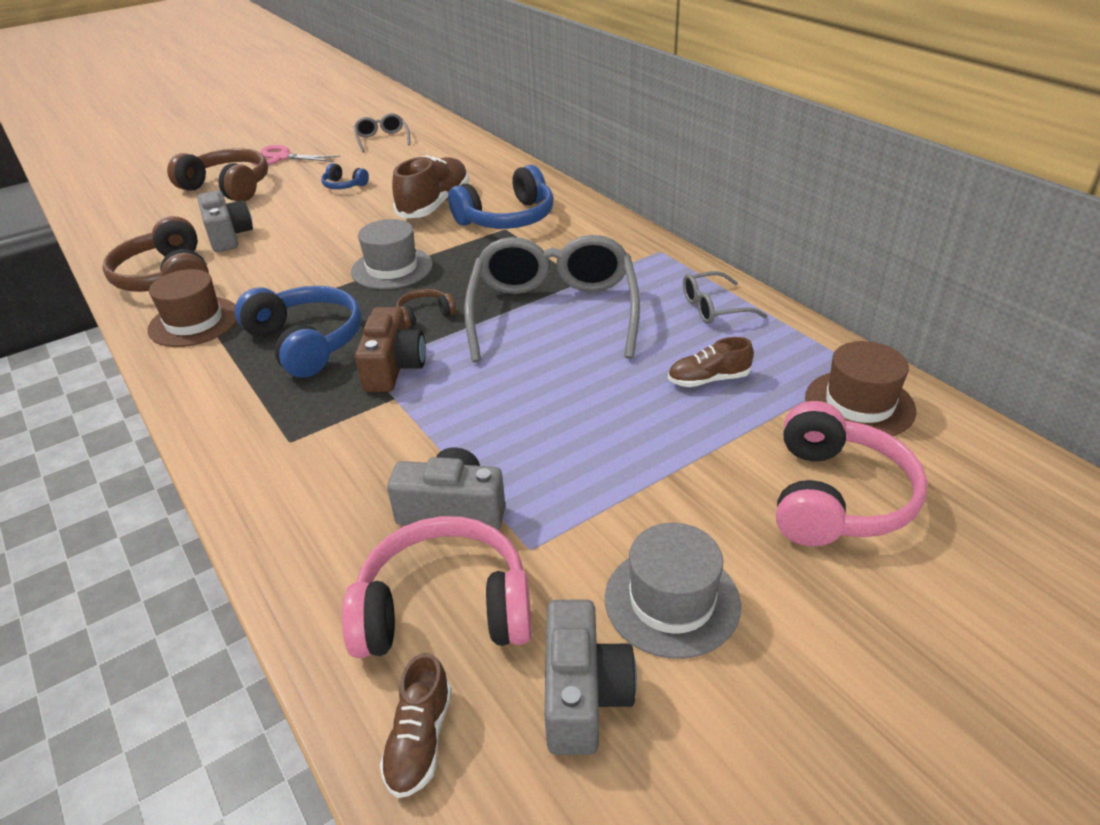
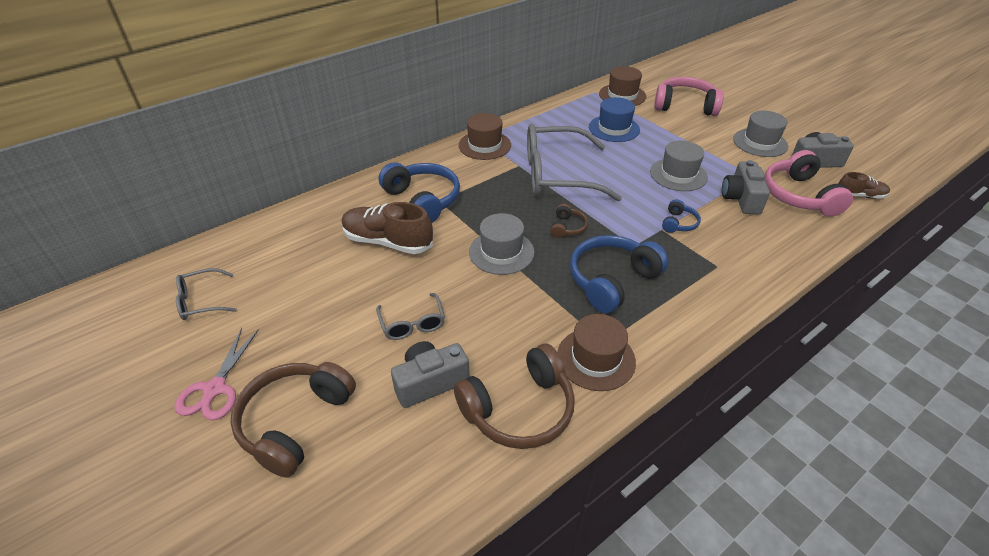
camera: 95 degrees left, 5 degrees up
blue headphones [321,163,369,189] -> blue headphones moved to [662,199,701,233]
brown camera [355,307,426,392] -> none
brown headphones [396,289,456,329] -> brown headphones turned 135 degrees counterclockwise [550,203,588,238]
brown shoe [668,337,754,387] -> blue hat [589,97,640,142]
grey glasses [683,271,767,324] -> grey glasses moved to [376,293,445,340]
none -> brown hat [459,113,511,160]
none -> grey hat [650,141,708,191]

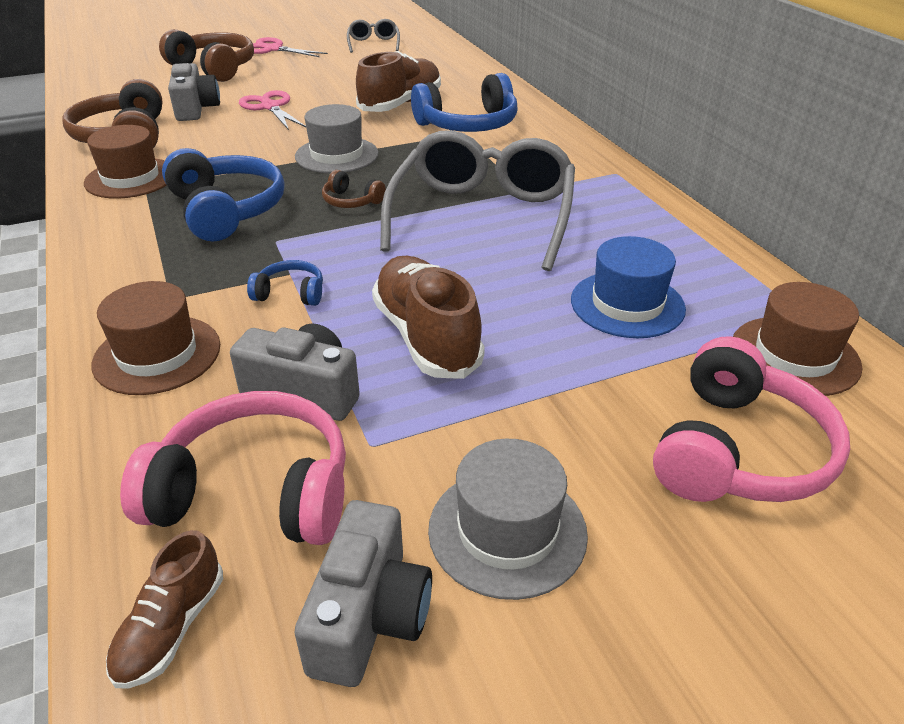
camera: 105 degrees right, 5 degrees down
grey glasses [376,293,445,340] -> pink scissors [239,90,306,130]
brown hat [459,113,511,160] -> brown hat moved to [92,281,220,395]
grey hat [650,141,708,191] -> brown shoe [372,256,485,379]
blue headphones [662,199,701,233] -> blue headphones turned 150 degrees clockwise [247,260,323,306]

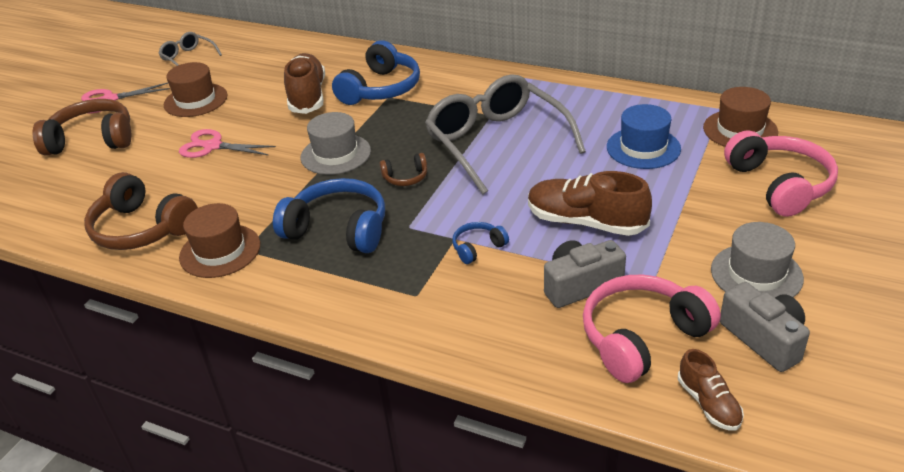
camera: 40 degrees left, 0 degrees up
brown hat [92,281,220,395] -> brown hat moved to [164,62,228,117]
grey camera [168,63,220,121] -> none

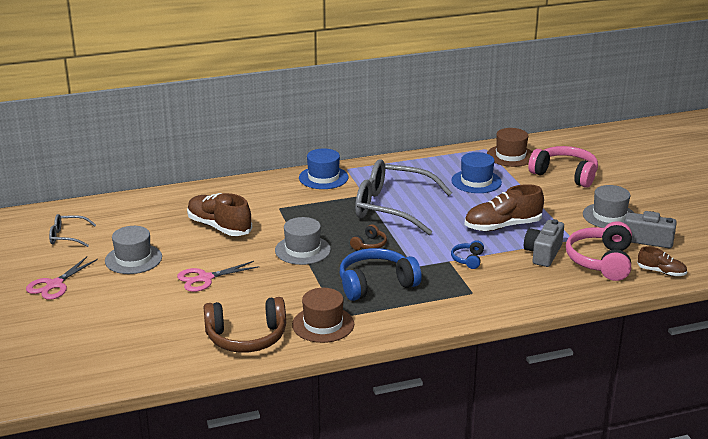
camera: 45 degrees left, 10 degrees down
brown headphones [33,99,131,156] -> none
brown hat [164,62,228,117] -> grey hat [105,226,162,274]
blue headphones [332,40,420,105] -> none
none -> blue hat [299,148,348,189]

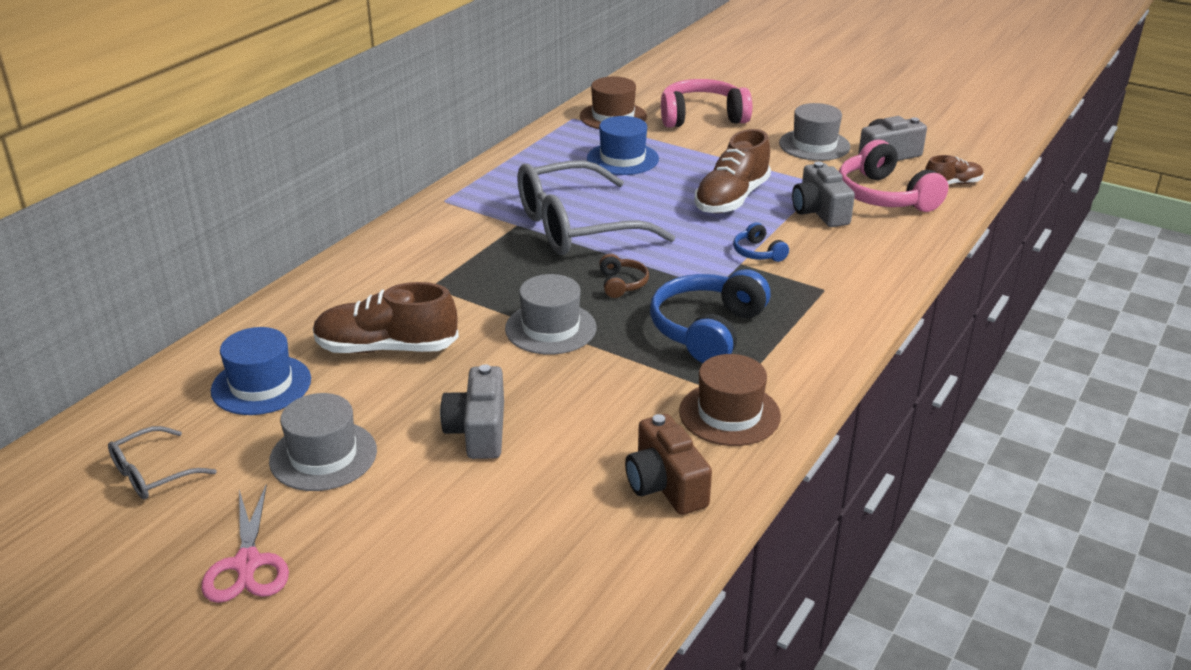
camera: 40 degrees left, 5 degrees up
pink scissors [177,261,259,292] -> grey camera [440,364,504,459]
brown headphones [204,297,286,353] -> brown camera [625,414,712,515]
blue hat [299,148,348,189] -> blue hat moved to [211,327,311,415]

